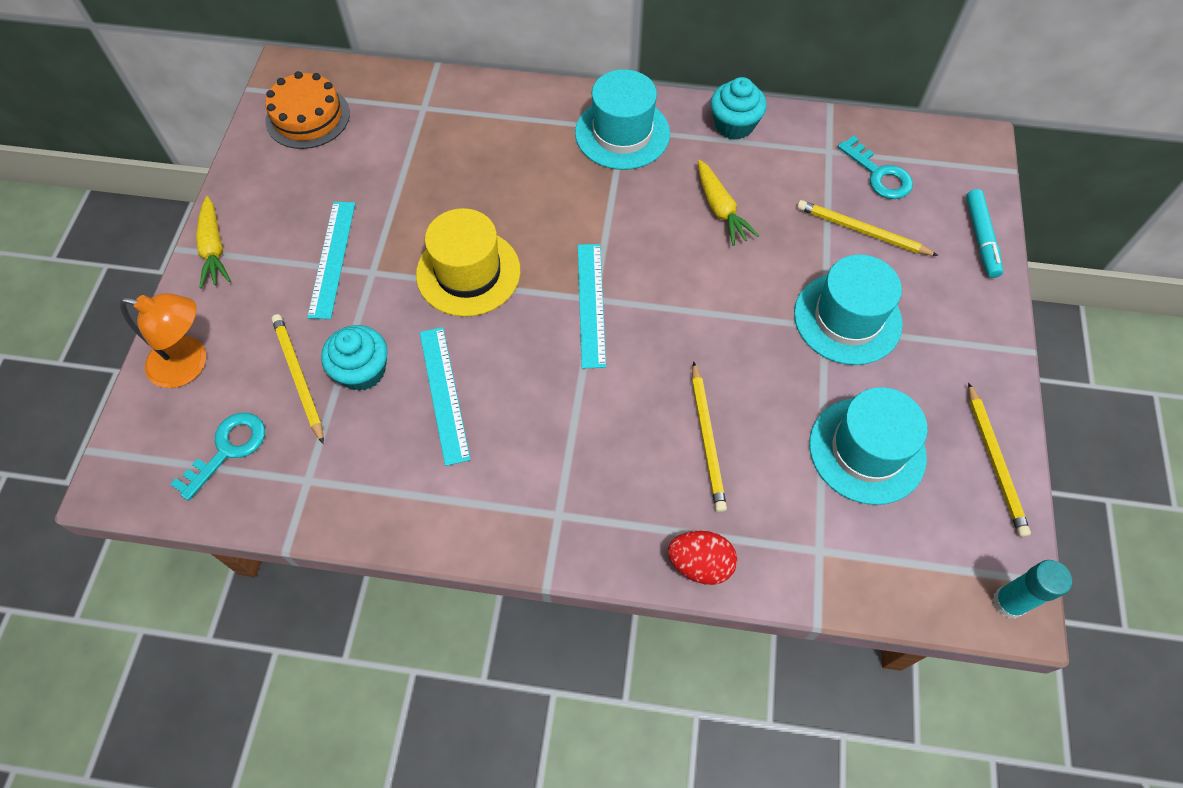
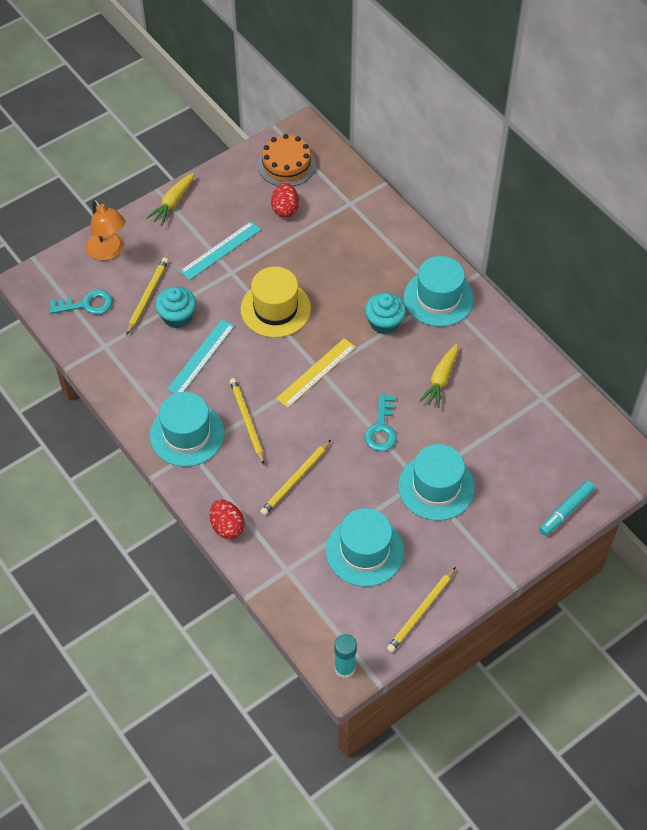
camera: 45 degrees right, 5 degrees down
turquoise ruler [578,244,606,368] -> yellow ruler [276,338,356,408]
turquoise cupcake [711,77,767,140] -> turquoise cupcake moved to [365,293,406,335]
yellow pencil [797,200,939,256] -> yellow pencil moved to [230,378,264,465]
turquoise key [838,136,913,199] -> turquoise key moved to [364,394,397,451]
none -> turquoise hat [150,392,224,467]
none -> red egg [271,183,299,218]

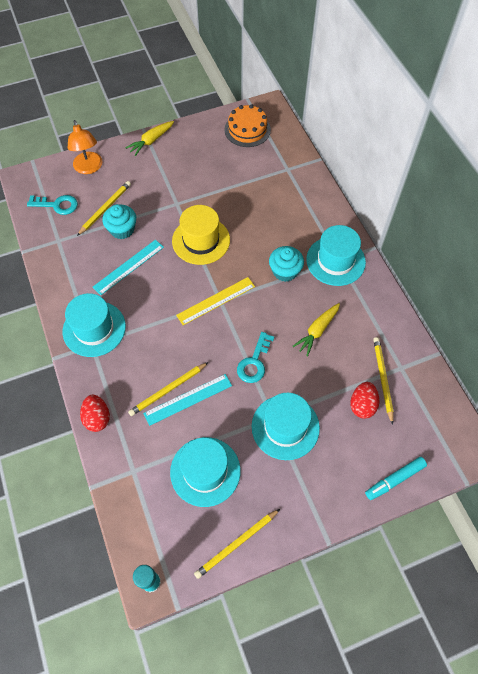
camera: 15 degrees right, 5 degrees up
turquoise ruler [180,221,261,280] -> turquoise ruler moved to [143,374,232,426]
yellow pencil [230,378,264,465] -> yellow pencil moved to [373,337,394,425]
red egg [271,183,299,218] -> red egg moved to [350,382,379,419]

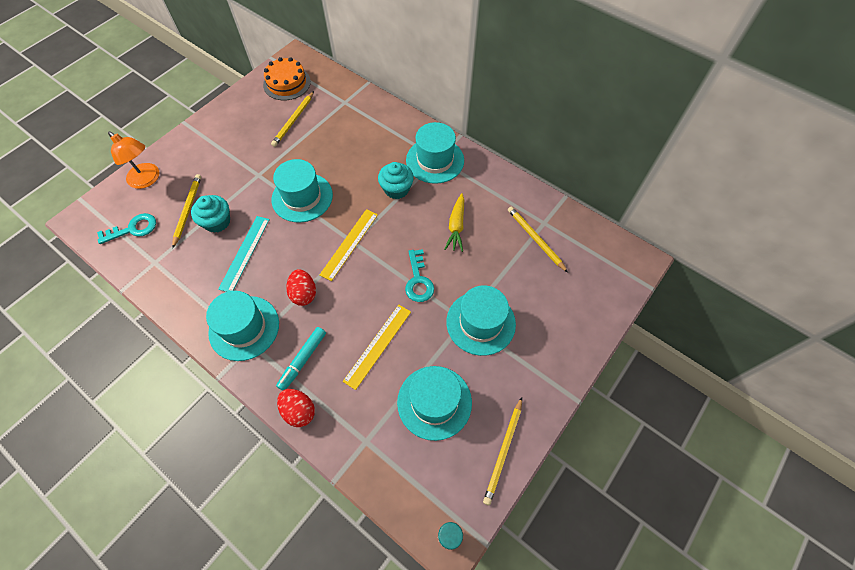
camera: 30 degrees left, 0 degrees up
yellow carrot [125,121,174,156] -> none
yellow pencil [128,362,209,416] -> yellow pencil moved to [271,91,314,147]
turquoise ruler [143,374,232,426] -> yellow ruler [343,305,411,390]
yellow hat [172,205,230,265] -> turquoise hat [272,159,333,223]
red egg [350,382,379,419] -> red egg moved to [286,269,316,306]
turquoise marker [365,457,427,500] -> turquoise marker moved to [276,327,326,391]

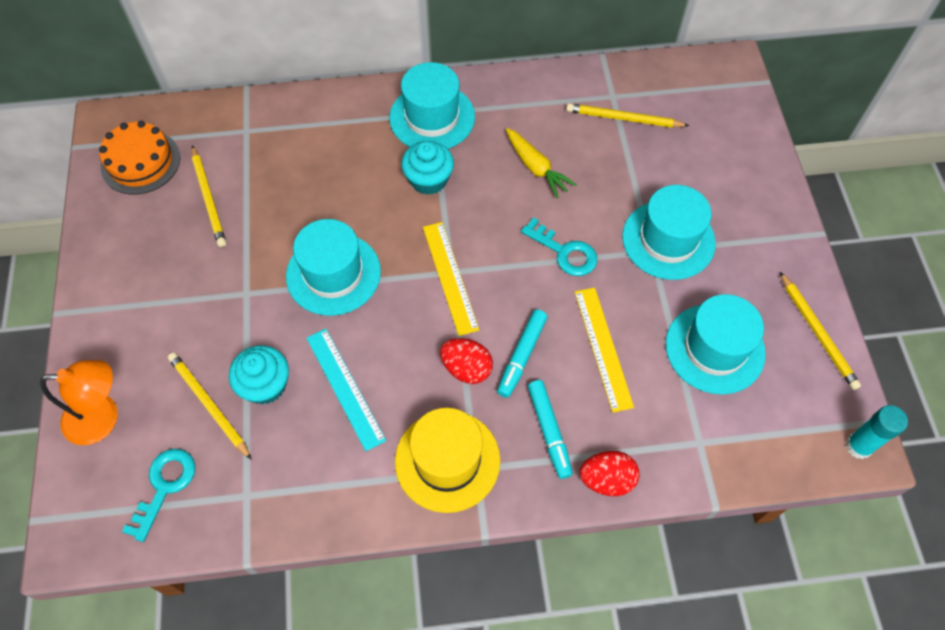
camera: 45 degrees left, 0 degrees up
turquoise hat [206,291,279,361] -> yellow hat [395,408,500,513]
none -> turquoise marker [497,309,548,398]

